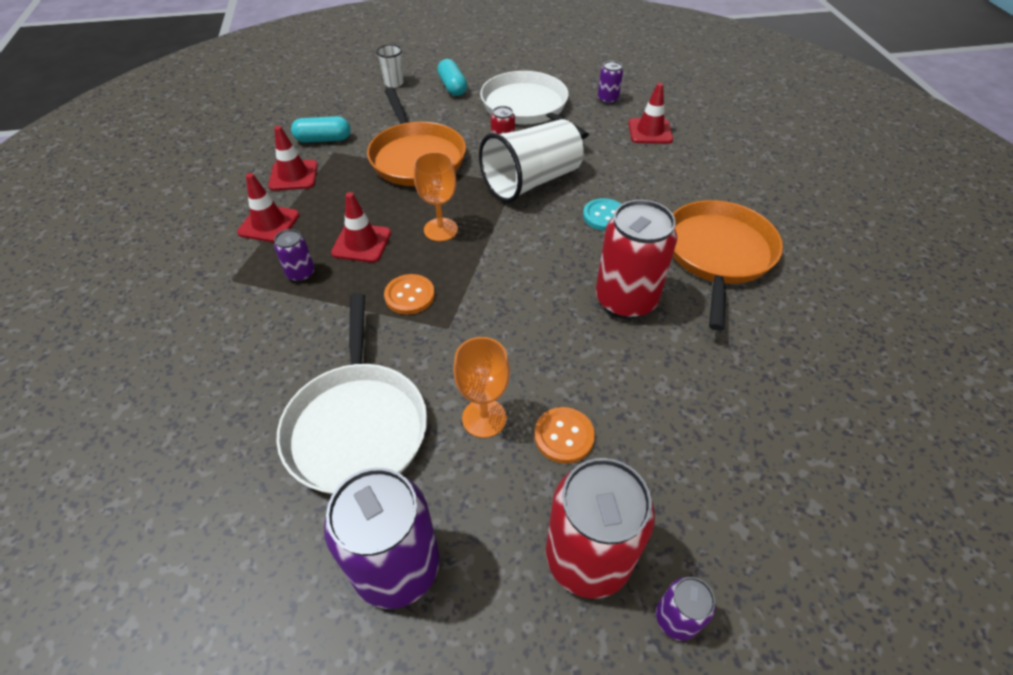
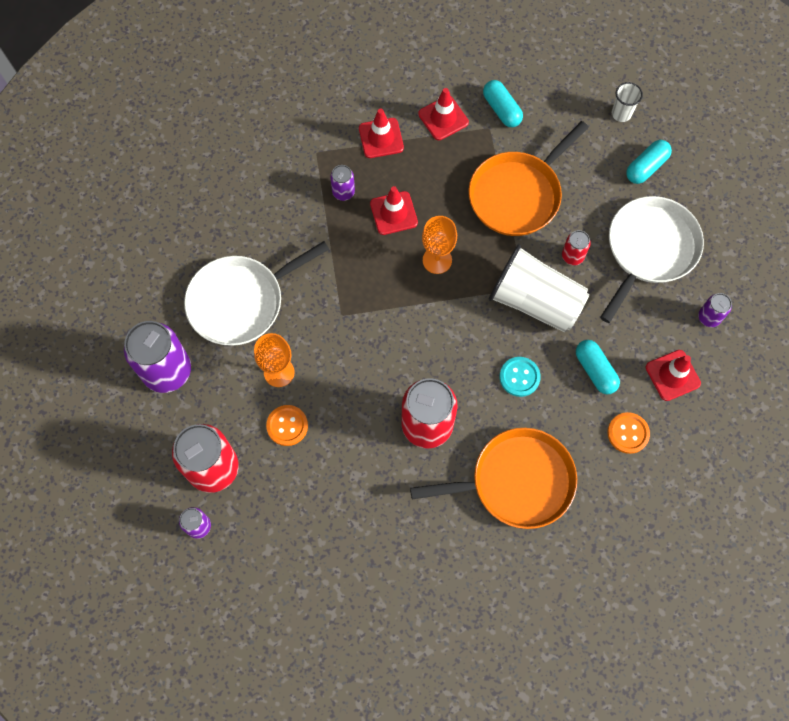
camera: 65 degrees right, 20 degrees up
orange button [384,274,435,315] -> orange button moved to [607,412,650,454]
none -> turquoise capsule [576,340,620,394]

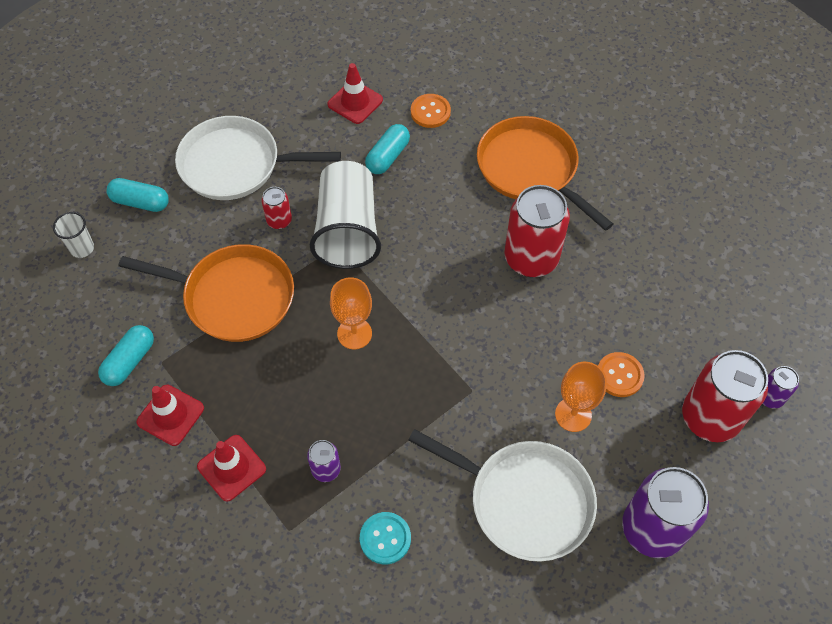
camera: 120 degrees left, 10 degrees down
red traffic cone [370,186,418,235] -> none
turquoise button [500,357,541,397] -> turquoise button moved to [360,512,411,564]
purple can [698,293,732,327] -> none

